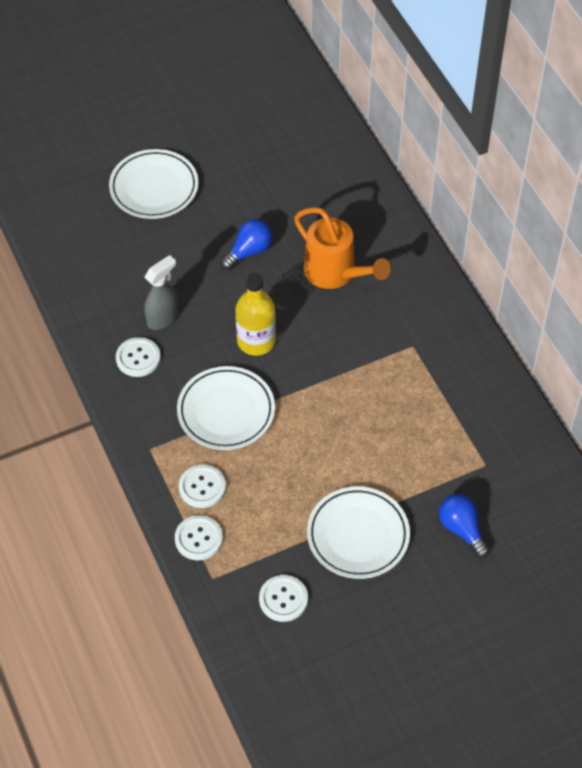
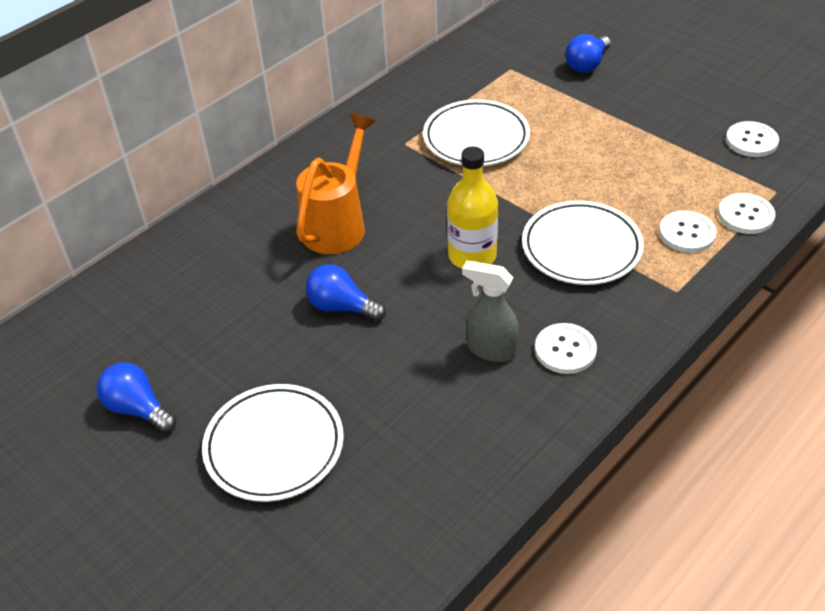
camera: 110 degrees left, 10 degrees down
white plate [307,486,410,579] -> white plate moved to [423,99,530,166]
none -> blue light bulb [97,362,177,433]

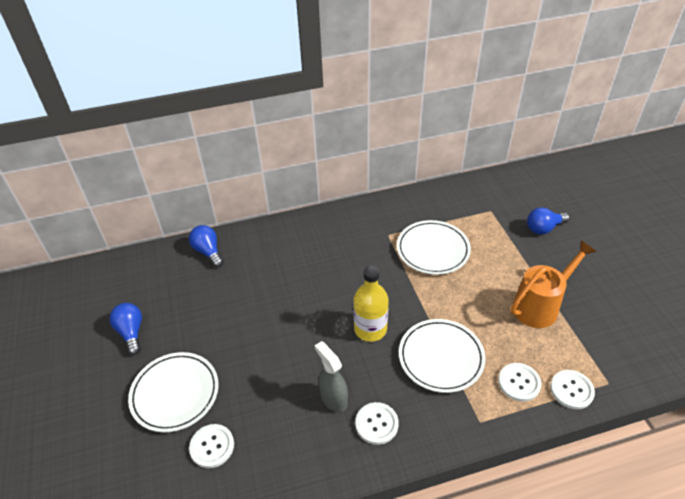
camera: 30 degrees right, 0 degrees up
orange watering can [296,114,376,254] -> orange watering can moved to [510,241,596,328]
blue light bulb [305,264,386,321] -> blue light bulb moved to [189,225,223,267]
white button [726,121,779,157] -> white button moved to [189,424,234,468]

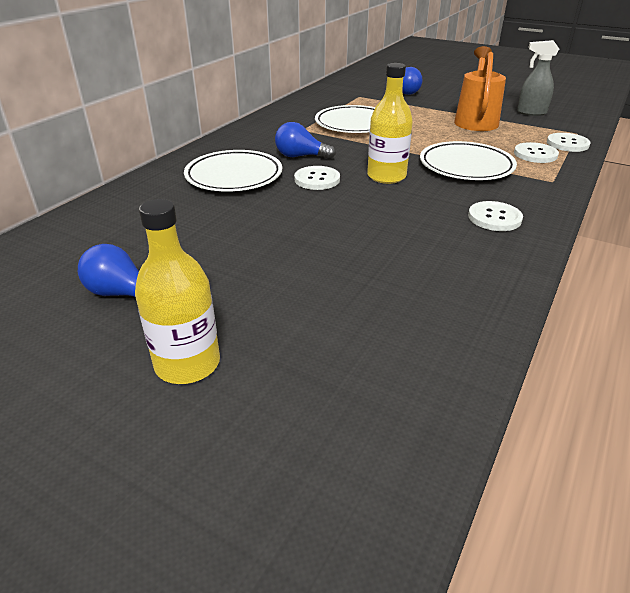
camera: 45 degrees left, 10 degrees down
white plate [128,352,219,432] -> white plate moved to [184,150,282,192]
blue light bulb [189,225,223,267] -> blue light bulb moved to [275,122,336,159]
white button [189,424,234,468] -> white button moved to [294,166,340,190]
grey spray bottle [315,341,348,412] -> grey spray bottle moved to [517,40,559,116]
none -> yellow bottle [135,199,220,384]

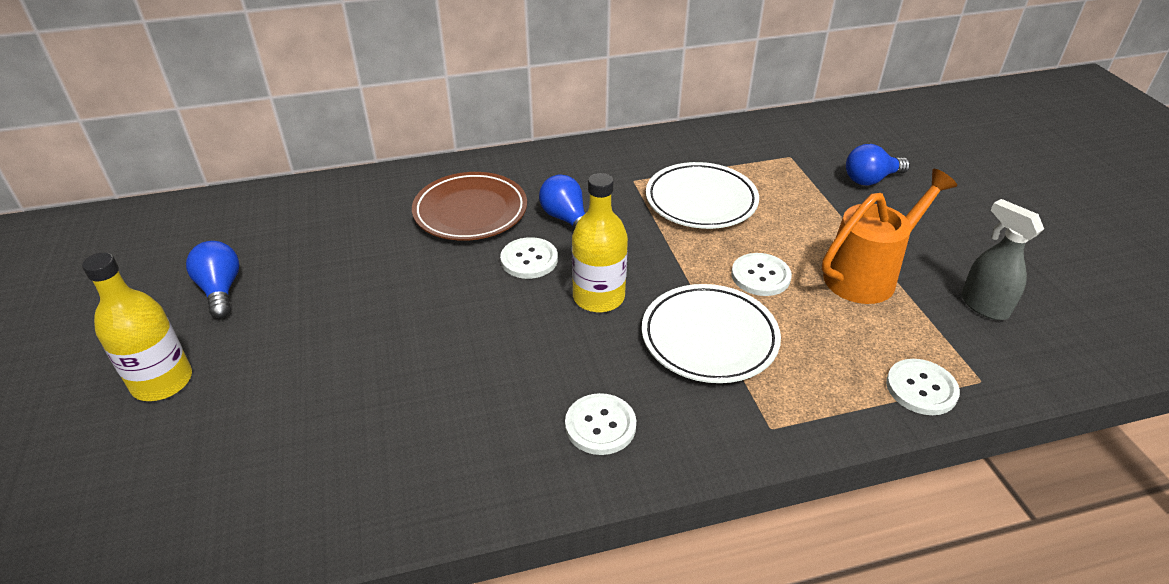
camera: 45 degrees right, 5 degrees up
white plate [184,150,282,192] -> brown plate [412,172,527,241]
white button [514,142,559,163] -> white button moved to [731,253,792,296]

